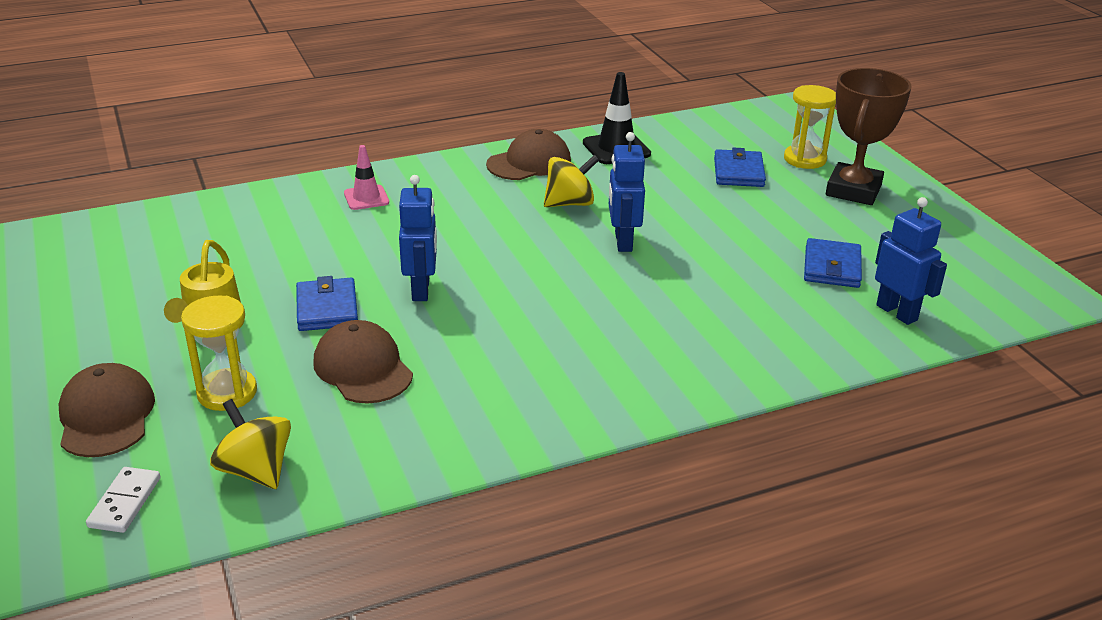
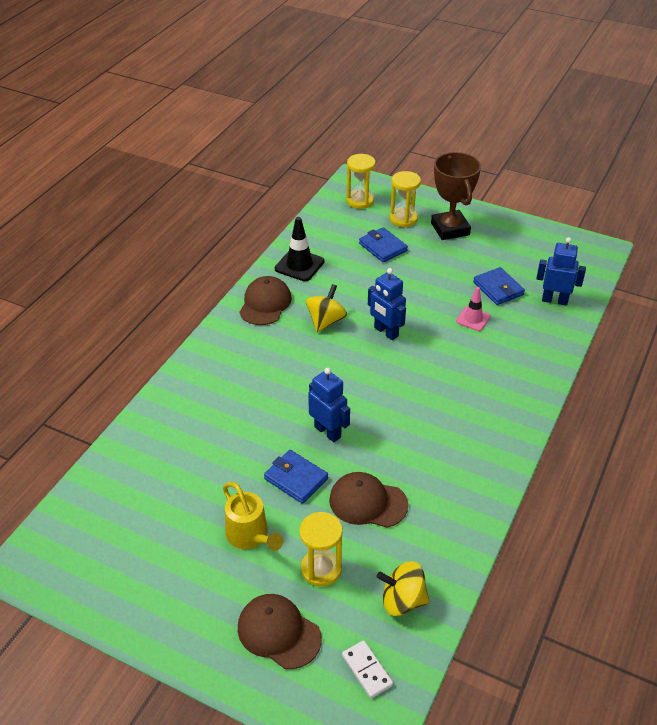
camera: 40 degrees left, 10 degrees up
pink traffic cone [344,145,389,210] -> pink traffic cone moved to [456,287,491,331]
none -> yellow hourglass [346,154,376,209]

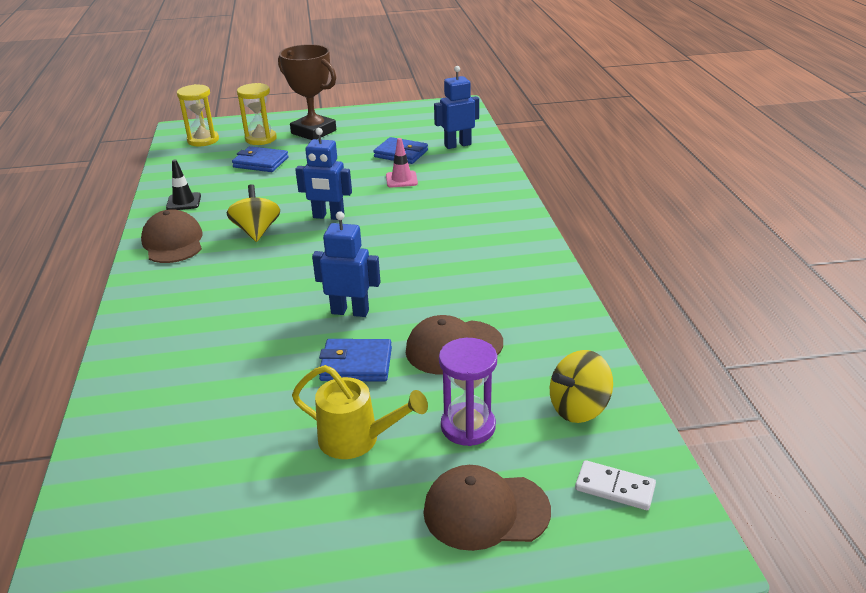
camera: 35 degrees left, 10 degrees down
black traffic cone [275,217,325,281] -> black traffic cone [166,159,201,210], size x0.66
yellow hourglass [299,512,343,587] -> purple hourglass [439,338,497,446]

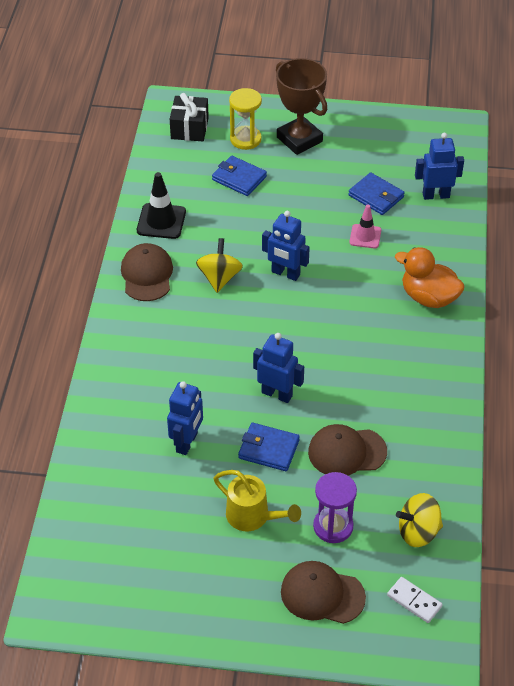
camera: 15 degrees right, 15 degrees up
black traffic cone [166,159,201,210] -> black traffic cone [137,172,186,239], size x1.52
yellow hourglass [177,84,219,146] -> black gift [170,93,209,141]
none -> blue robot [167,381,203,455]
none -> orange duck [395,247,465,308]

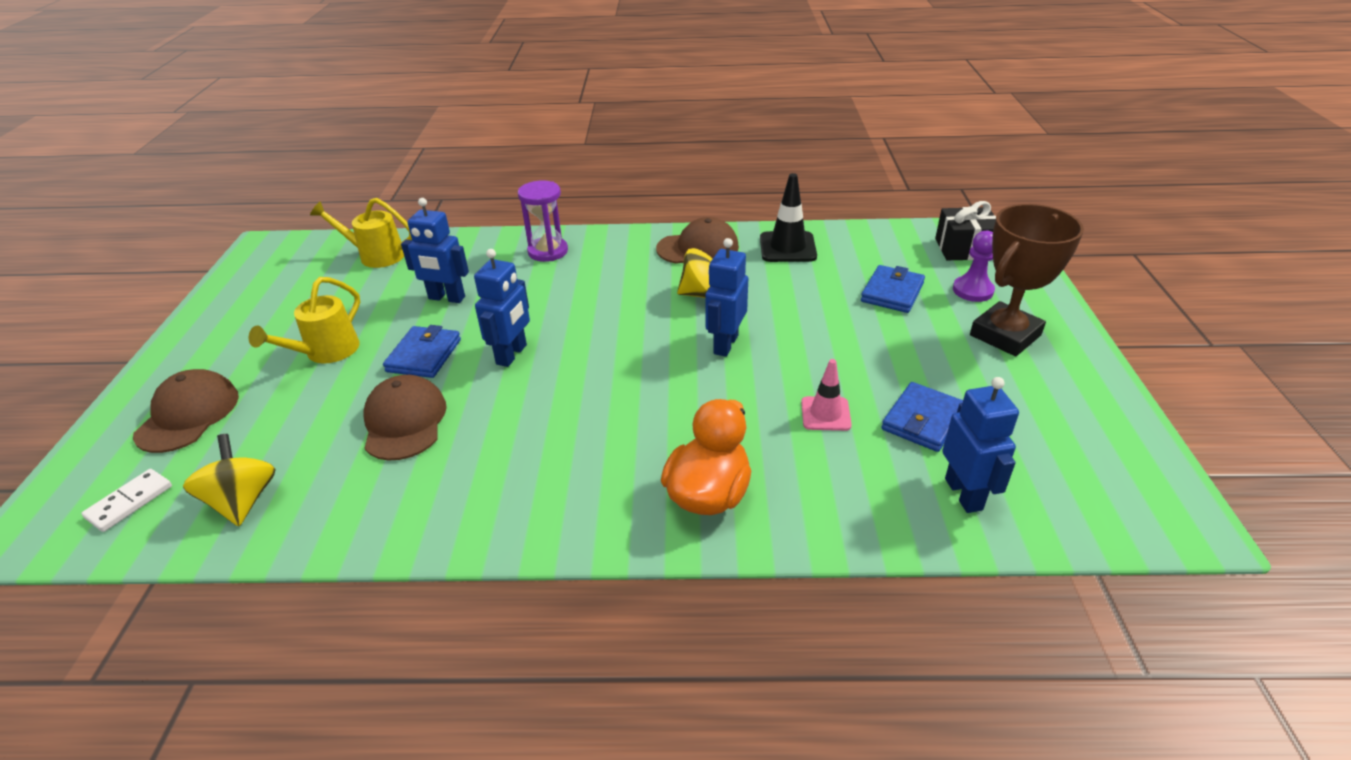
camera: 85 degrees right, 10 degrees down
yellow hourglass [229,88,262,150] -> purple pawn [953,231,995,302]
purple hourglass [313,472,357,543] -> purple hourglass moved to [518,181,568,262]
none -> yellow watering can [310,198,412,268]

